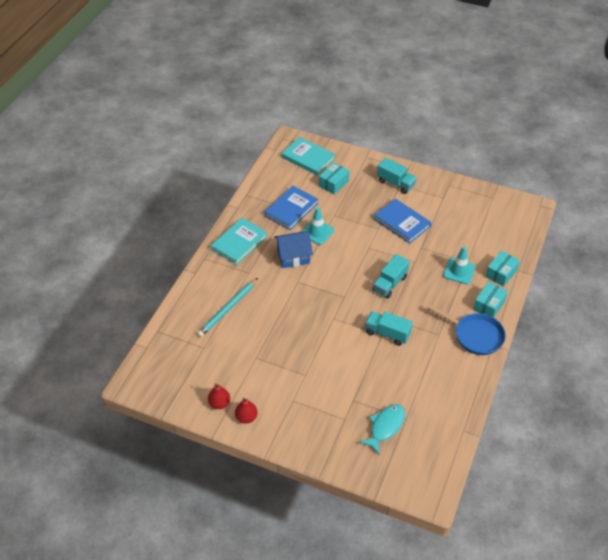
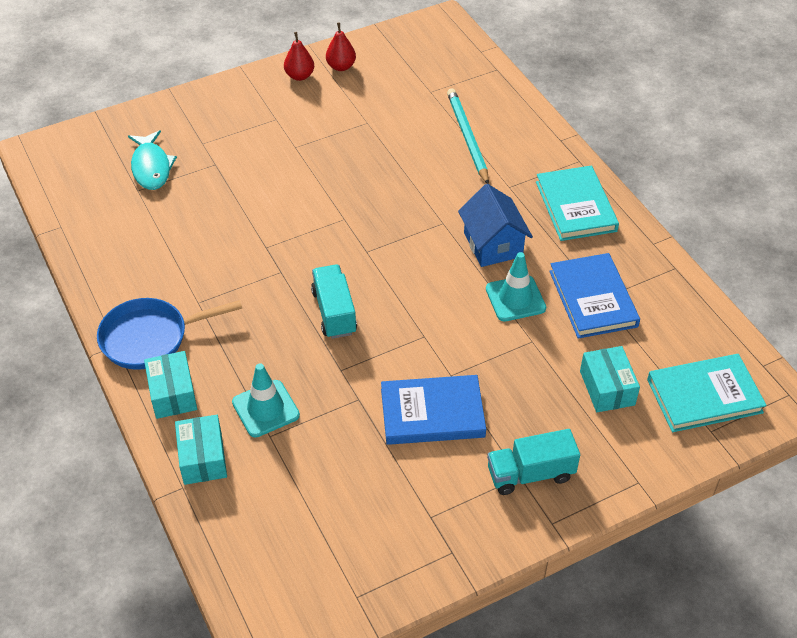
camera: 130 degrees right, 0 degrees up
blue house [274,231,313,268] -> blue house turned 45 degrees counterclockwise [458,184,533,267]
turquoise truck [365,311,413,346] -> none

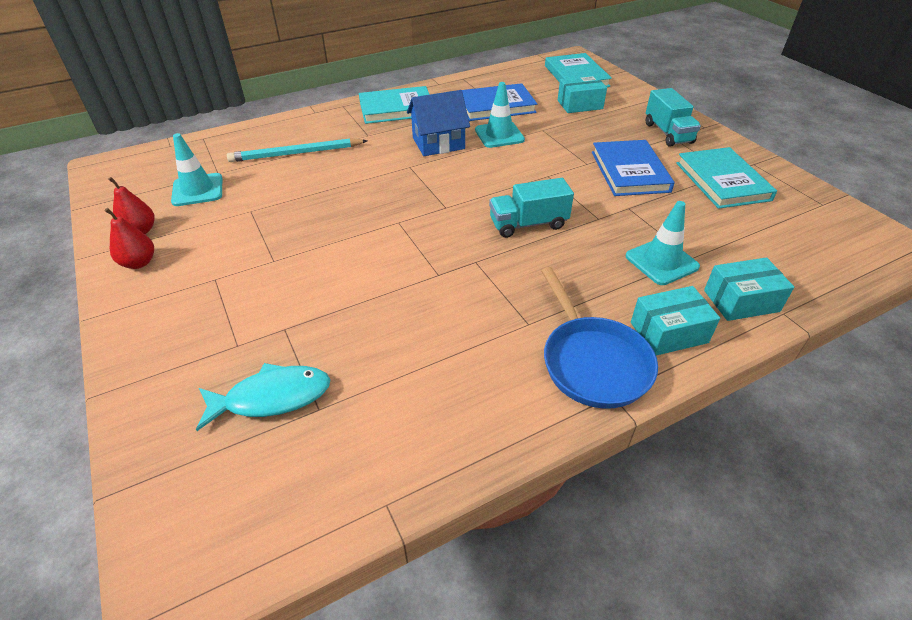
camera: 90 degrees left, 5 degrees down
none -> turquoise traffic cone [171,133,222,206]
none -> turquoise book [676,147,777,209]

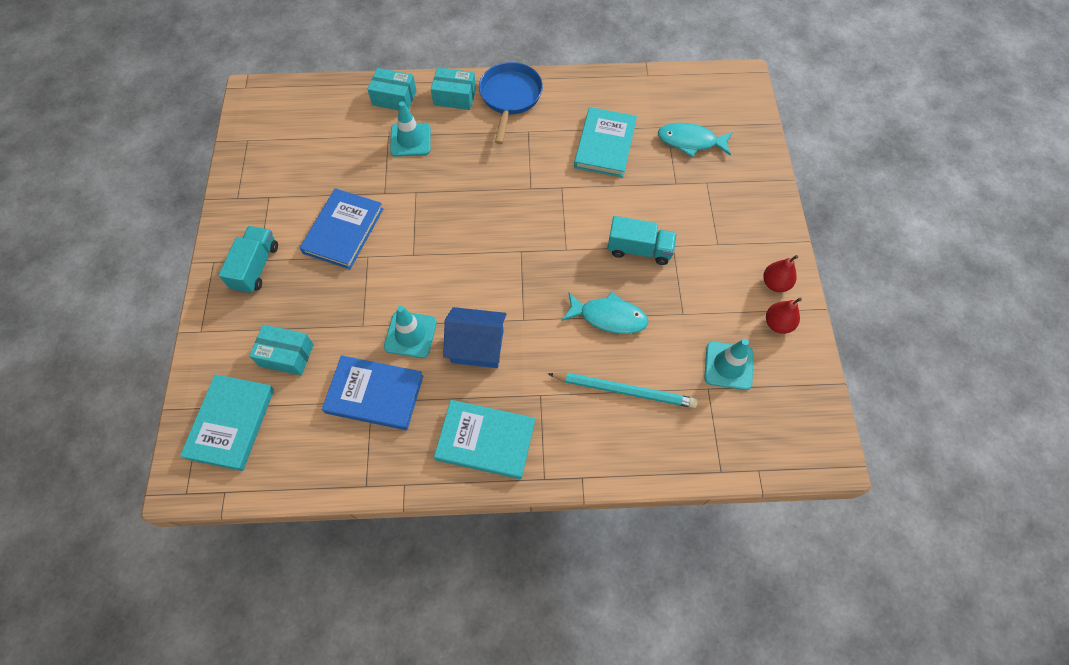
camera: 155 degrees left, 20 degrees up
turquoise truck [489,178,574,238] -> turquoise truck moved to [607,216,677,265]
turquoise book [676,147,777,209] -> turquoise book moved to [574,107,637,177]
none -> turquoise fish [562,292,648,334]

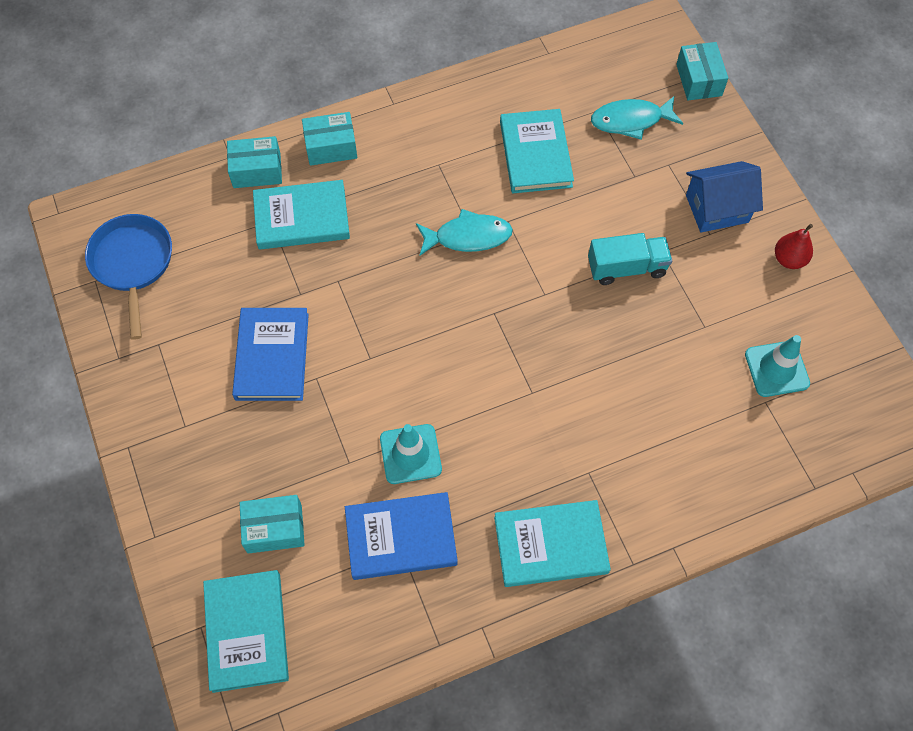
camera: 20 degrees left, 0 degrees up
turquoise truck [218,226,278,294] -> none
turquoise traffic cone [390,101,431,157] -> turquoise book [253,180,350,250]
blue house [443,307,507,368] -> blue house moved to [686,161,763,232]
blue pan [479,62,543,144] -> blue pan moved to [85,214,172,340]
turquoise pencil [548,373,698,408] -> none
turquoise fish [562,292,648,334] -> turquoise fish moved to [416,209,513,256]
red pear [766,298,802,334] -> none
none -> turquoise box [676,42,728,100]

